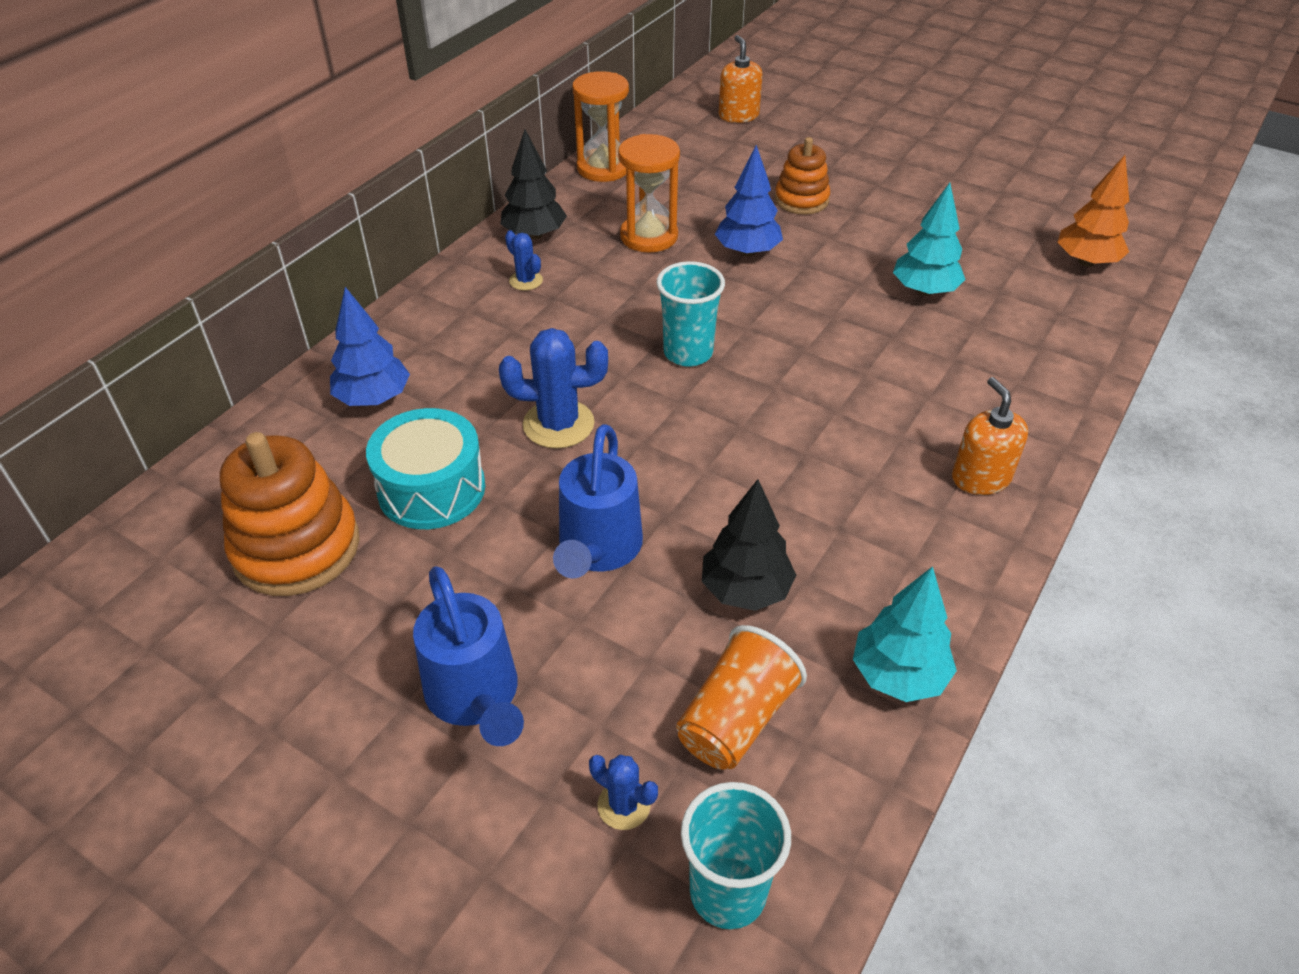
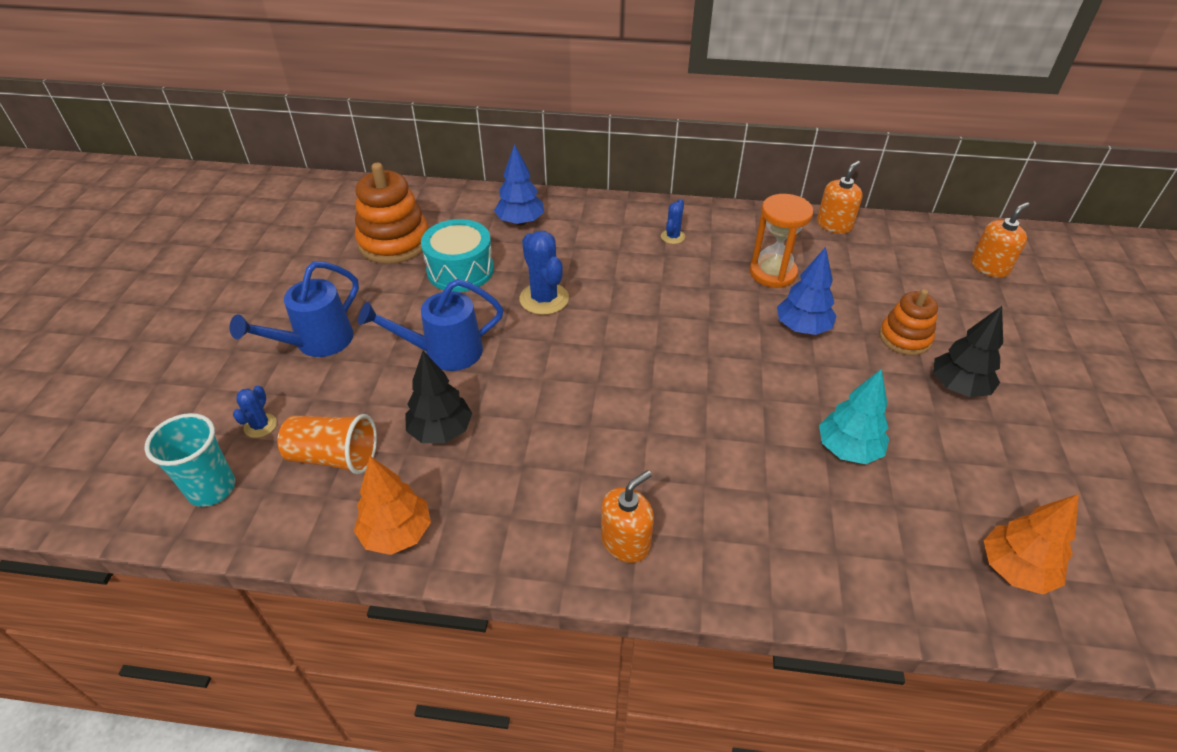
camera: 65 degrees right, 0 degrees up
black tree [501,130,567,240] -> black tree moved to [933,306,1003,397]
orange hourglass [572,71,629,182] -> orange soap dispenser [817,161,863,234]
turquoise cup [657,261,725,367] -> none
turquoise tree [853,566,957,702] -> orange tree [354,456,431,555]

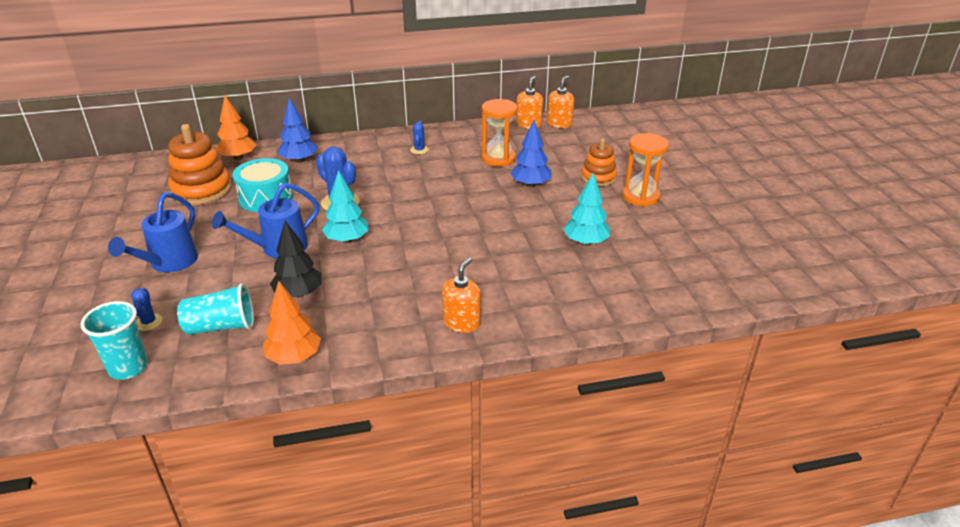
camera: 20 degrees left, 10 degrees down
orange cup [277,414,377,475] -> turquoise cup [177,283,254,335]
black tree [933,306,1003,397] -> orange hourglass [622,133,669,206]
orange soap dispenser [971,202,1029,278] -> orange soap dispenser moved to [547,76,574,128]
orange tree [984,494,1079,595] -> orange tree moved to [217,96,256,160]
none -> turquoise tree [322,170,369,243]

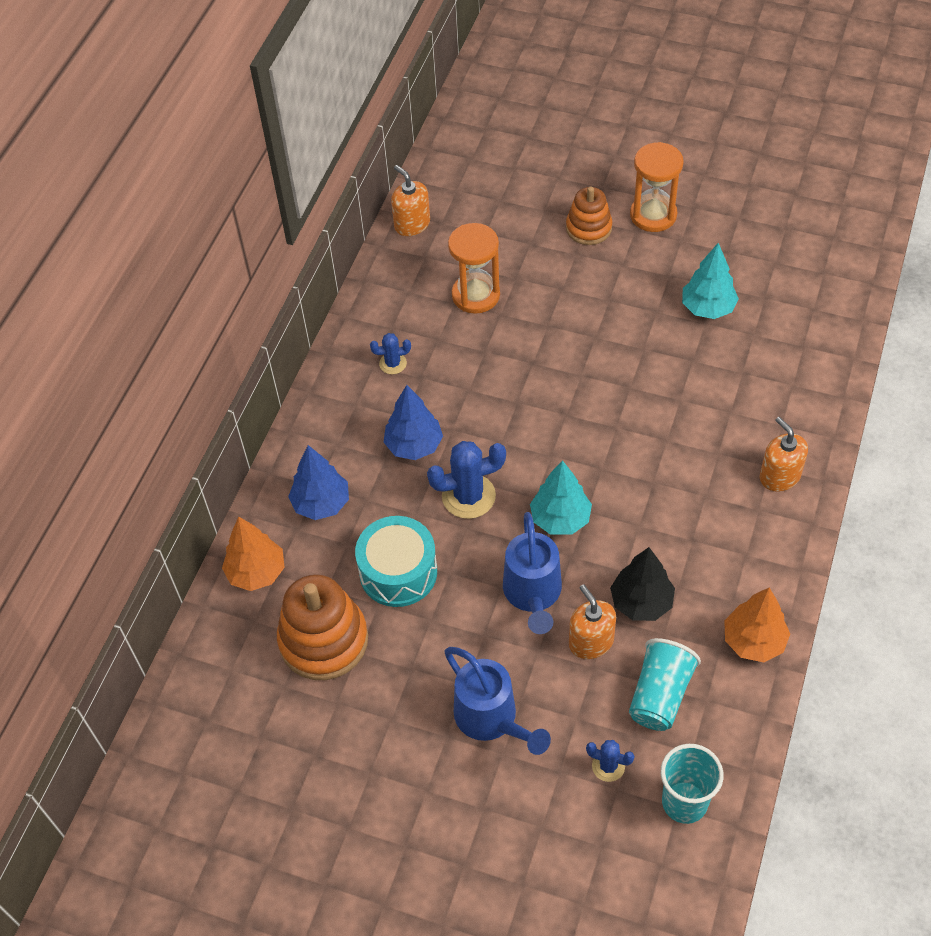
camera: 55 degrees left, 20 degrees up
blue cactus [410,121,429,154] -> blue cactus turned 45 degrees counterclockwise [370,333,411,374]
blue tree [511,120,552,187] -> blue tree moved to [384,385,443,460]
orange soap dispenser [547,76,574,128] -> orange soap dispenser moved to [569,584,616,659]

